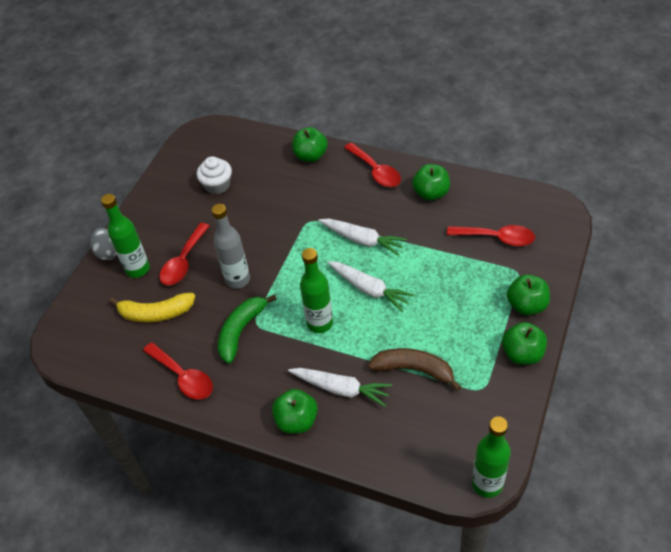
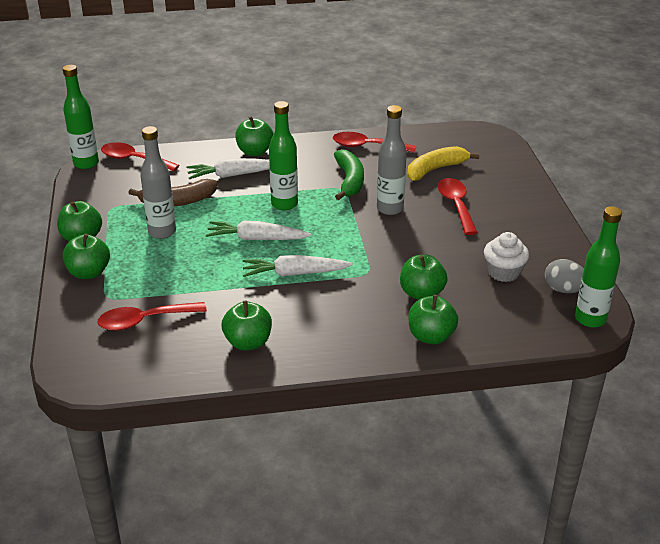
camera: 145 degrees right, 15 degrees down
grey egg [90,228,117,261] -> grey egg moved to [545,259,584,293]
green bottle [101,194,150,278] -> green bottle moved to [575,206,622,328]
red spoon [344,143,401,187] -> red spoon moved to [101,142,180,171]
none -> grey bottle [140,126,176,239]
none -> green apple [400,255,447,300]

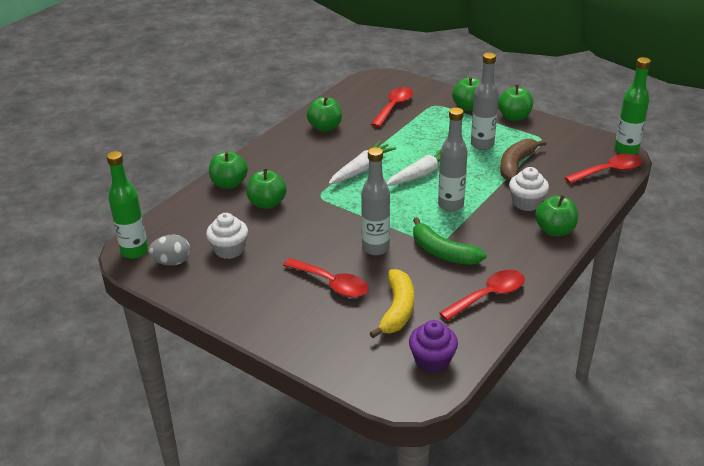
camera: 135 degrees right, 0 degrees up
white carrot [187,158,270,179] -> white cupcake [509,167,549,211]
green bottle [269,101,298,211] -> grey bottle [438,108,468,212]
none -> purple cupcake [409,320,458,373]

